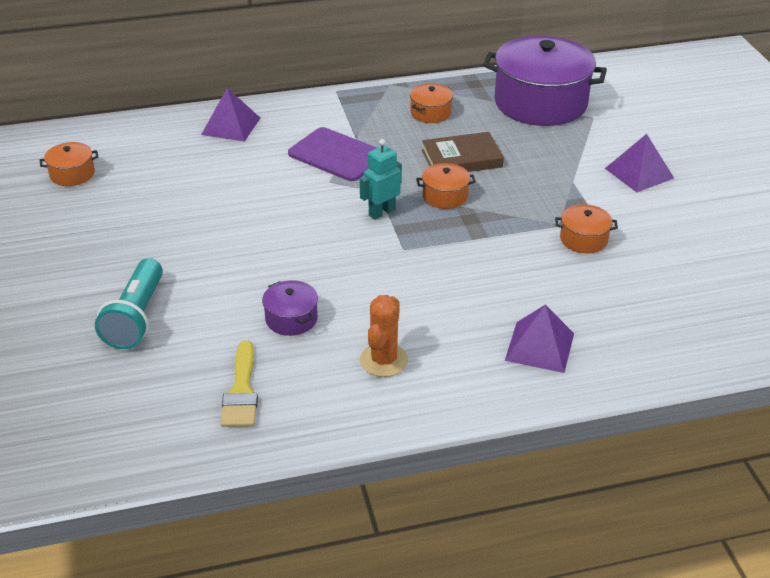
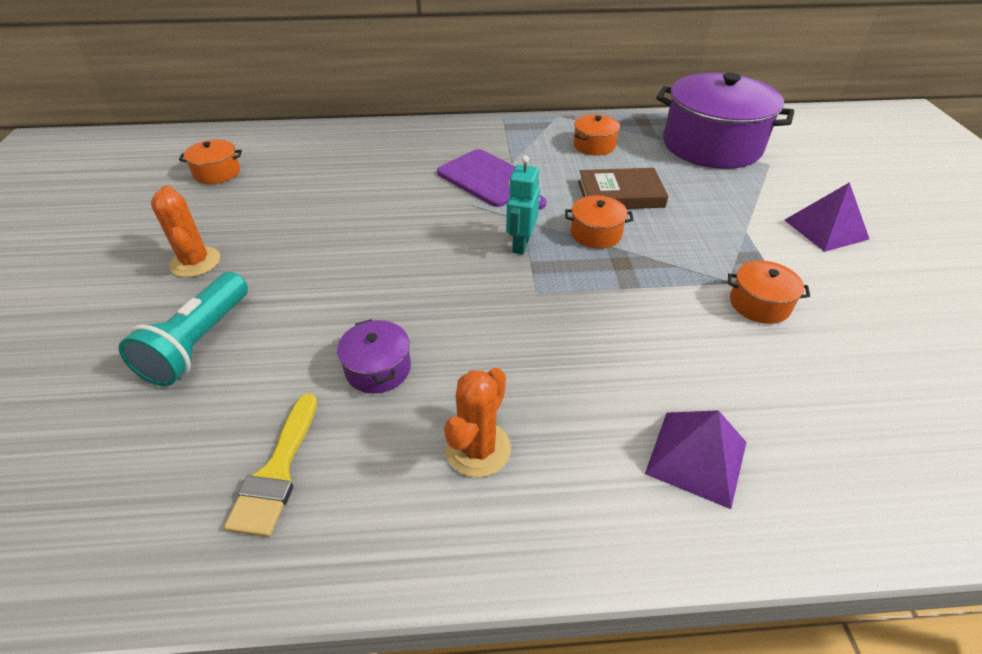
camera: 10 degrees right, 5 degrees up
purple pyramid [201,88,260,142] -> none
turquoise robot [360,139,402,220] -> turquoise robot turned 45 degrees counterclockwise [506,155,540,255]
none -> orange cactus [151,185,220,277]

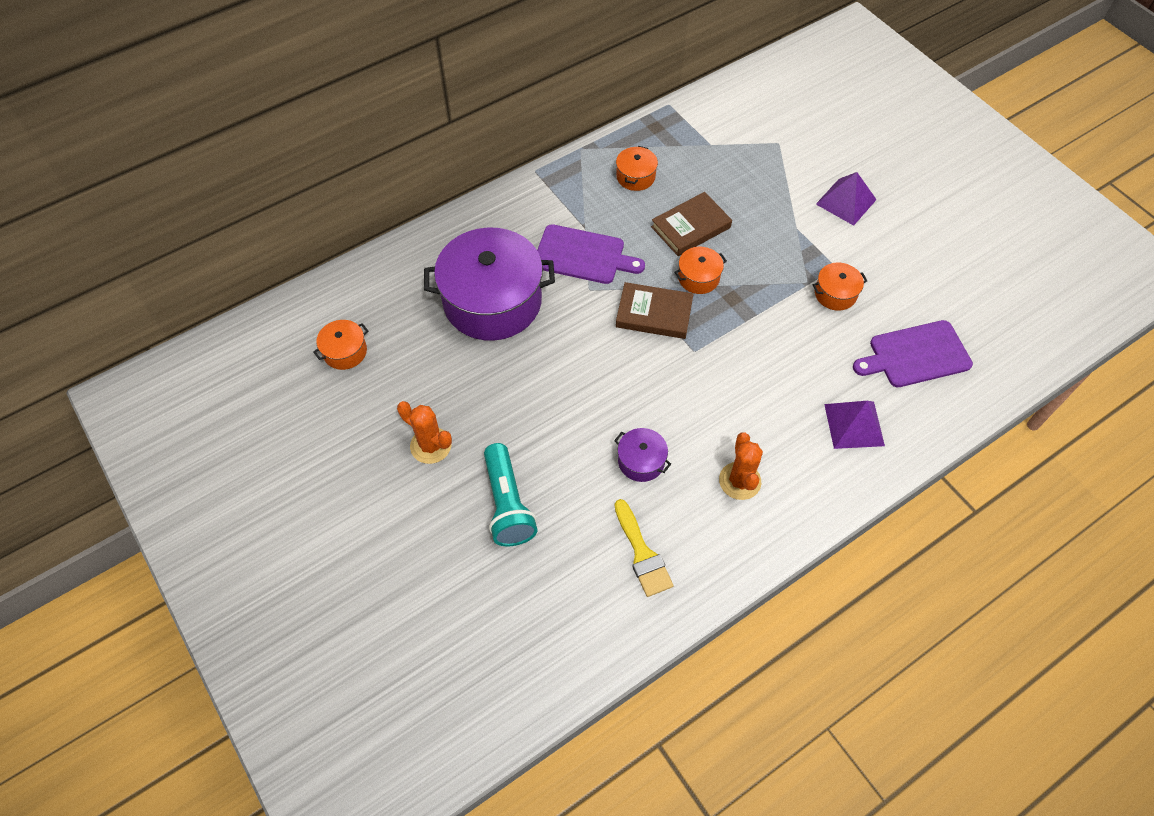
camera: 30 degrees left, 15 degrees up
turquoise robot [506,155,540,255] -> brown book [616,282,694,339]
purple pot [656,73,794,169] -> purple pot moved to [424,228,555,341]
none -> purple cutting board [853,320,973,387]

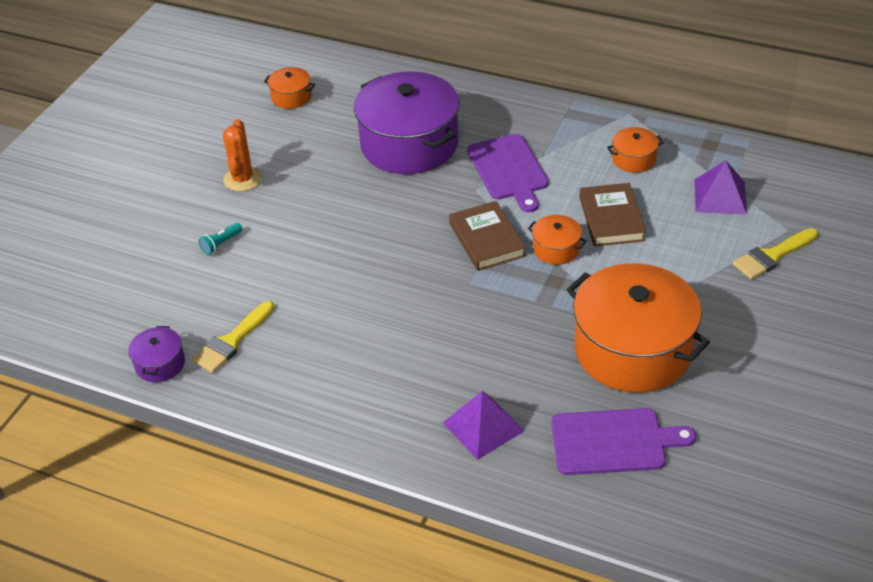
camera: 60 degrees right, 15 degrees down
turquoise flashlight [484,443,537,547] -> turquoise flashlight [199,223,242,255], size x0.46
purple pot [614,428,671,482] -> purple pot moved to [128,326,185,382]
brown book [651,192,732,256] -> brown book turned 60 degrees clockwise [580,183,646,247]
orange cactus [719,432,763,500] -> none
orange pot [813,263,867,311] -> orange pot [566,263,710,392], size x2.31
purple pyramid [816,172,877,226] -> purple pyramid moved to [695,160,747,215]
purple cutting board [853,320,973,387] -> purple cutting board turned 135 degrees clockwise [551,408,696,475]
none -> yellow brush [733,228,818,279]

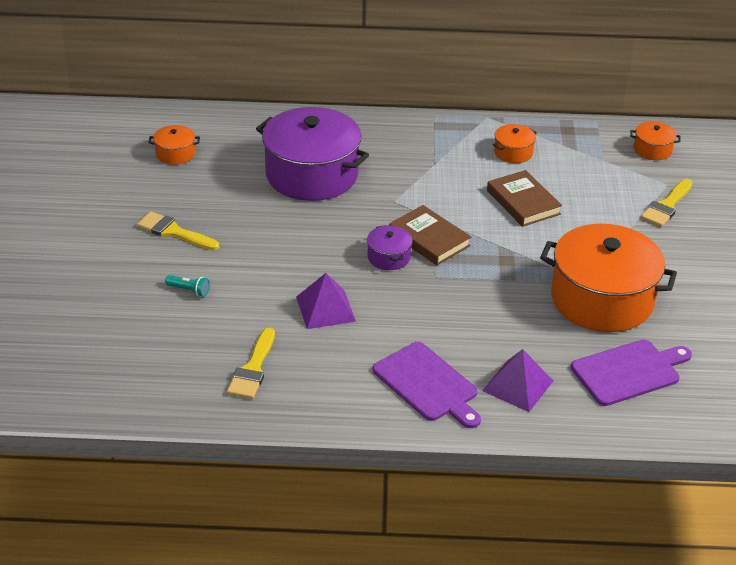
camera: 25 degrees left, 5 degrees down
purple pot [128,326,185,382] -> purple pot moved to [367,225,413,270]
turquoise flashlight [199,223,242,255] -> turquoise flashlight turned 90 degrees counterclockwise [165,275,210,297]
orange cactus [223,119,262,192] -> yellow brush [137,211,220,250]
purple cutting board [467,134,549,212] -> purple cutting board moved to [373,342,481,428]
orange pot [528,215,587,265] -> orange pot moved to [630,121,681,160]
purple pyramid [695,160,747,215] -> purple pyramid moved to [296,273,356,329]

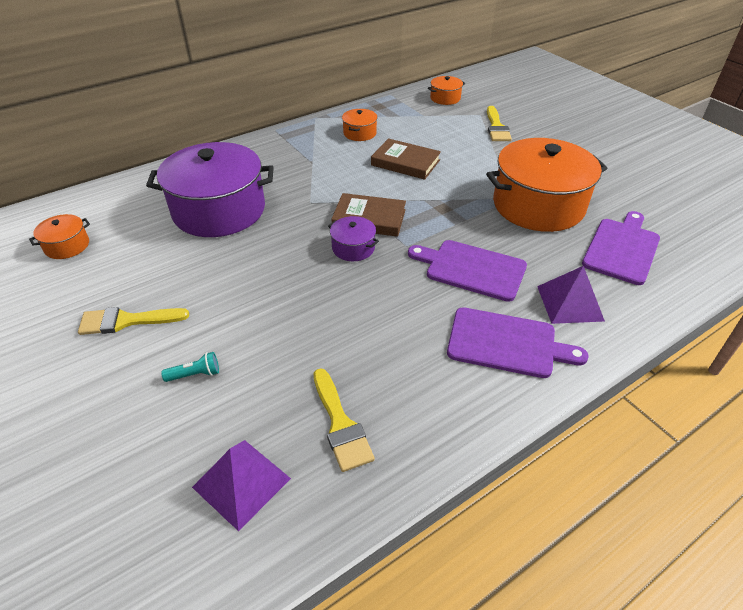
camera: 35 degrees left, 5 degrees up
purple pyramid [296,273,356,329] -> purple pyramid moved to [192,440,291,531]
none -> purple cutting board [408,240,527,302]

